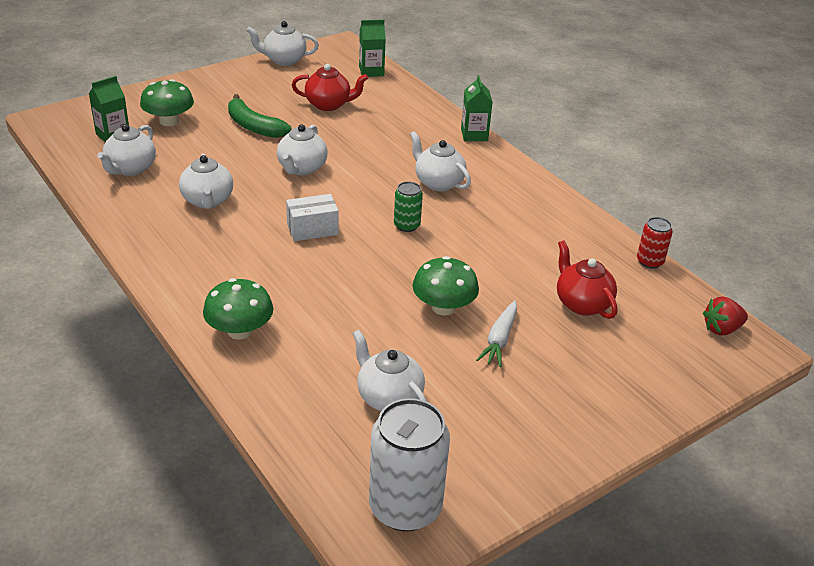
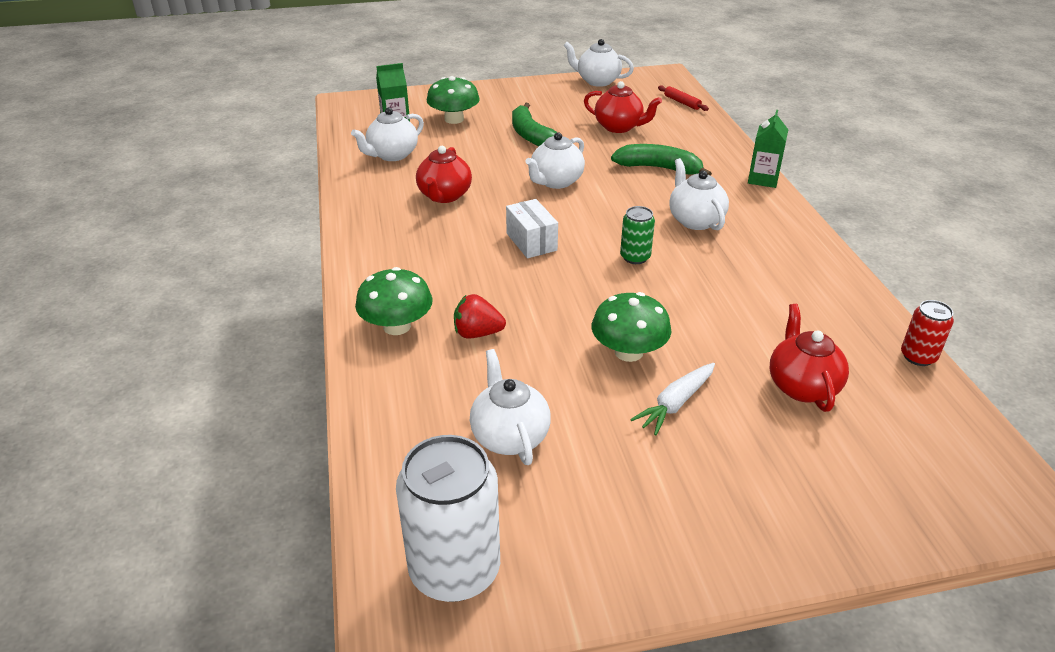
camera: 25 degrees right, 0 degrees up
white teapot [179,154,233,209] -> red teapot [416,146,472,203]
white box [286,194,339,241] -> white box turned 60 degrees clockwise [506,199,558,258]
green carton [359,20,386,77] -> red rolling pin [658,85,709,111]
red strawberry [703,297,748,336] -> red strawberry moved to [454,294,506,338]
none -> green banana [611,144,712,176]

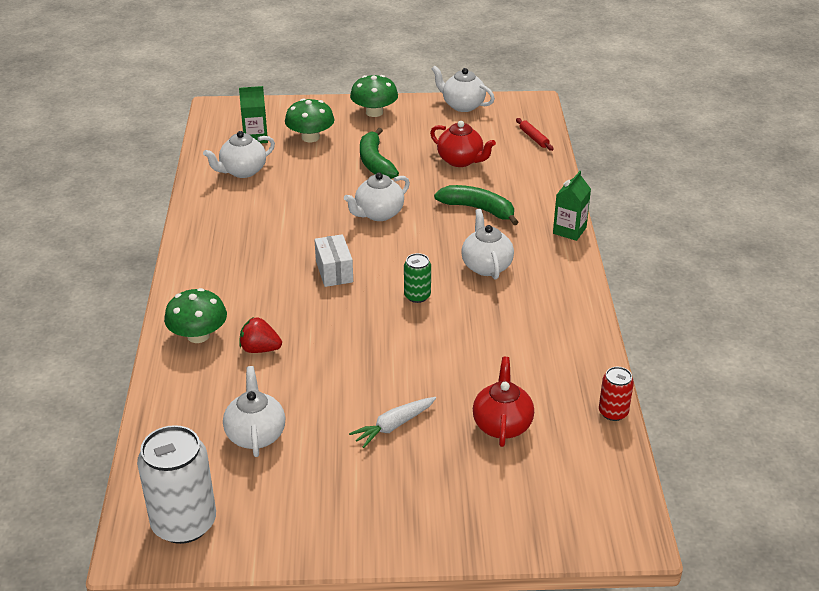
camera: 10 degrees right, 0 degrees up
red teapot [416,146,472,203] -> none
green mushroom [592,292,671,362] -> green mushroom moved to [350,75,398,117]

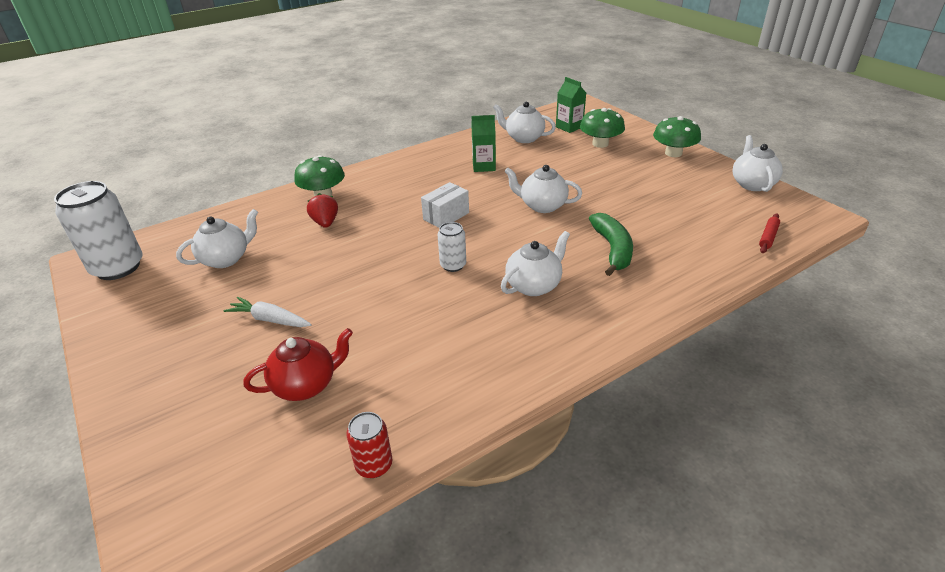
camera: 60 degrees right, 0 degrees up
green banana [360,128,399,179] -> none
green can [404,253,431,303] -> white can [438,222,466,272]
red teapot [430,121,496,167] -> none
green carton [553,171,591,241] -> green carton moved to [471,115,496,172]

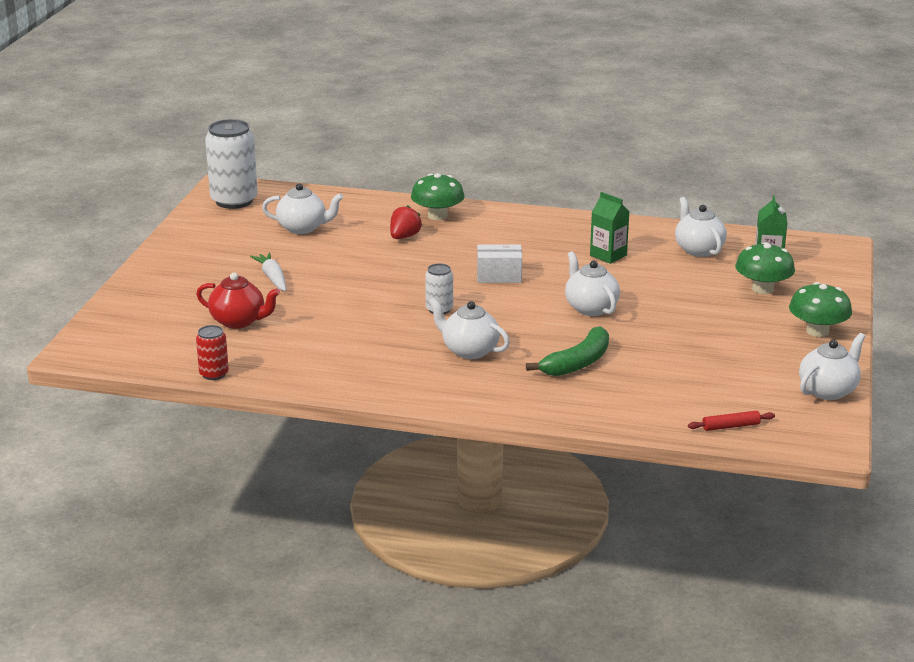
camera: 45 degrees right, 10 degrees down
white teapot [501,231,570,296] -> white teapot turned 150 degrees counterclockwise [429,298,510,359]

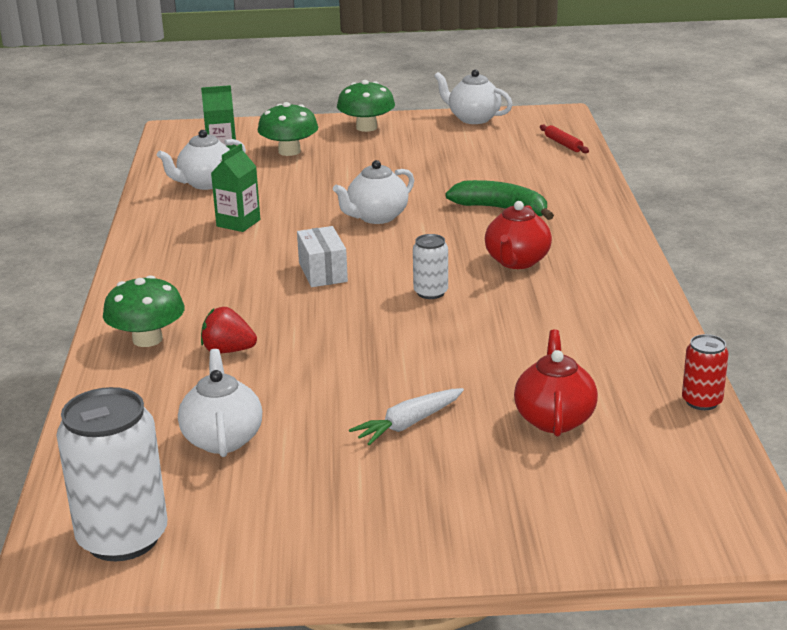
camera: 105 degrees left, 0 degrees up
white teapot [429,298,510,359] -> red teapot [485,201,552,269]

